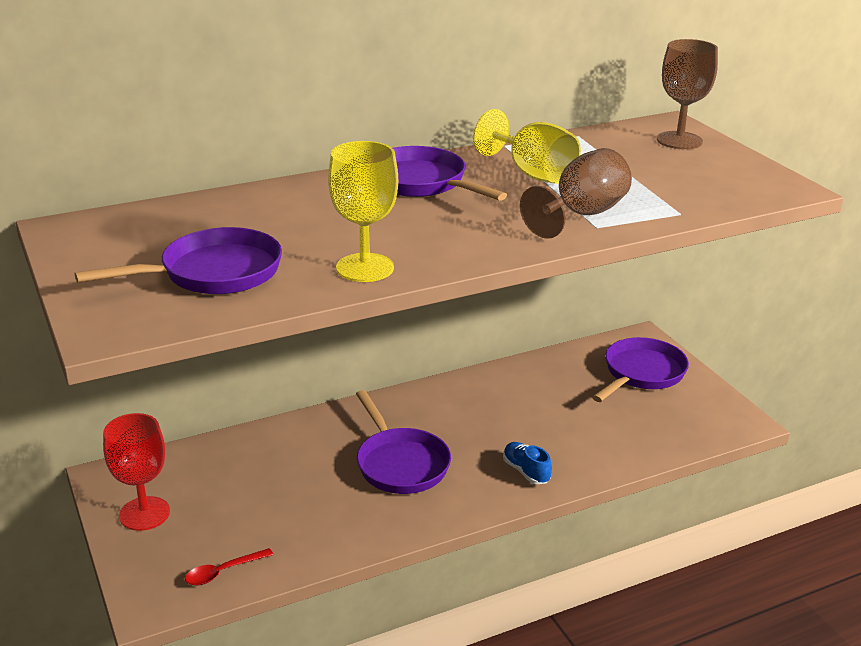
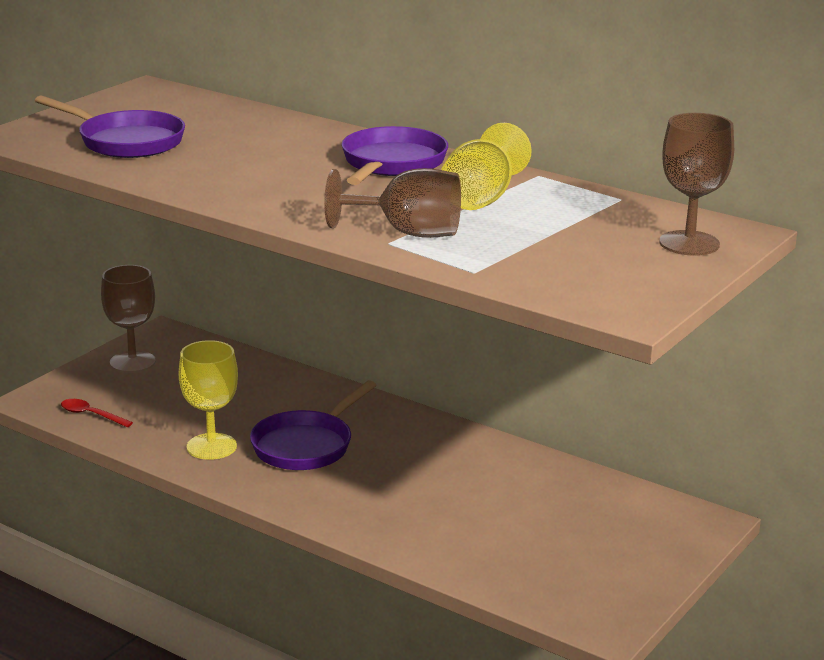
camera: 60 degrees right, 5 degrees down
red goblet [103,413,170,531] -> brown goblet [101,265,156,373]
yellow goblet [328,141,398,282] -> yellow goblet moved to [179,340,238,460]
blue shoe [503,442,552,484] -> none
purple pan [592,337,689,402] -> none

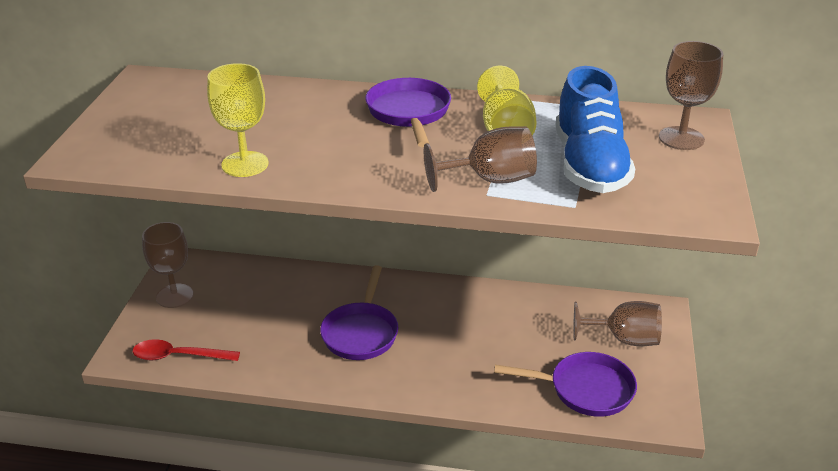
camera: 25 degrees left, 10 degrees up
purple pan [35,95,185,158] -> purple pan moved to [494,352,637,417]
red spoon [61,399,133,427] -> red spoon [133,339,240,361], size x1.56
yellow goblet [179,340,238,460] -> yellow goblet moved to [207,63,269,177]
none -> blue shoe [555,66,635,193]
none -> brown goblet [573,301,662,346]

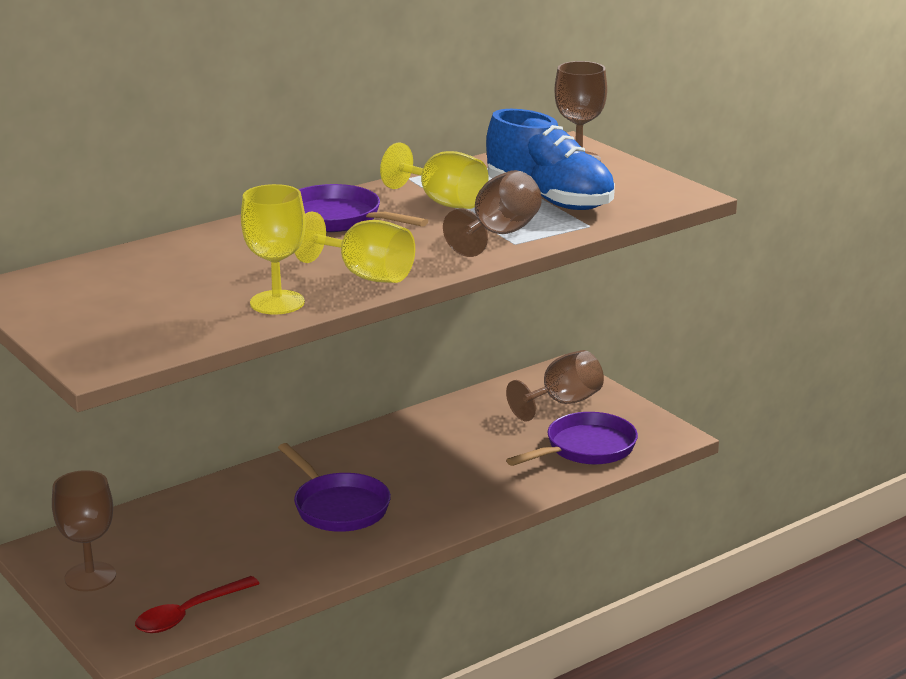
camera: 45 degrees left, 10 degrees down
none -> yellow goblet [294,212,415,283]

